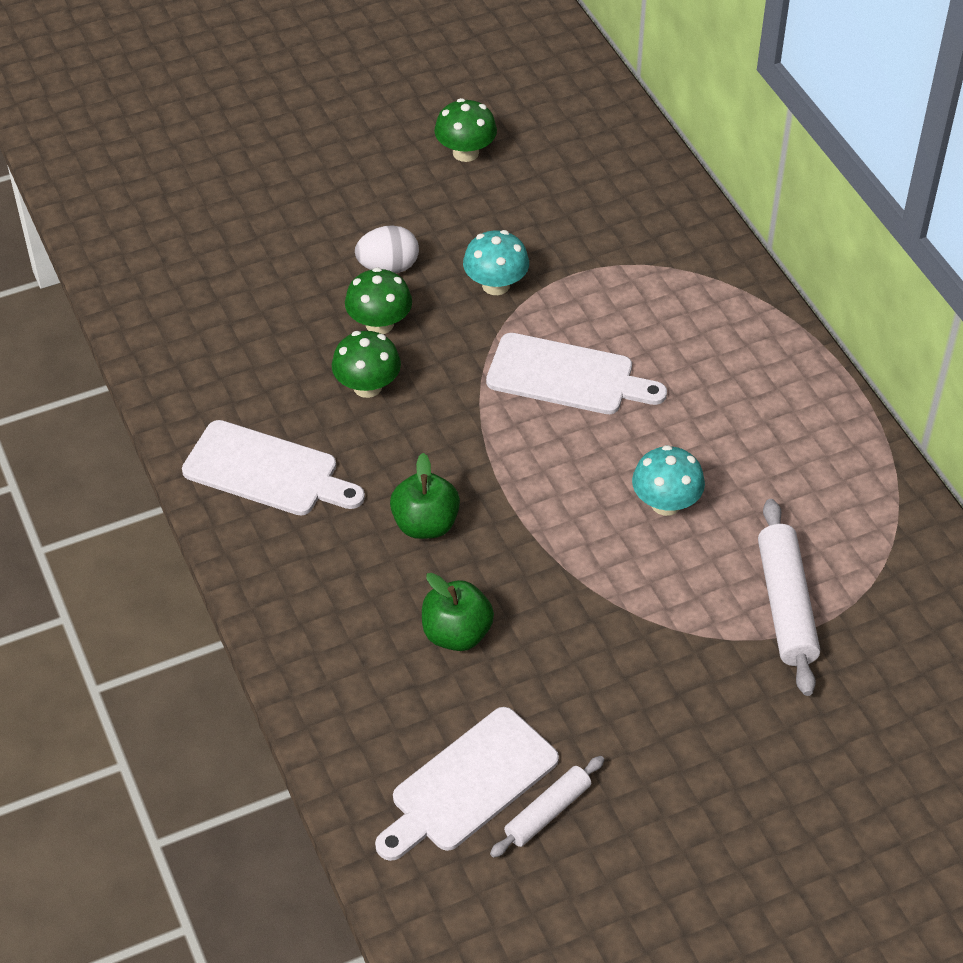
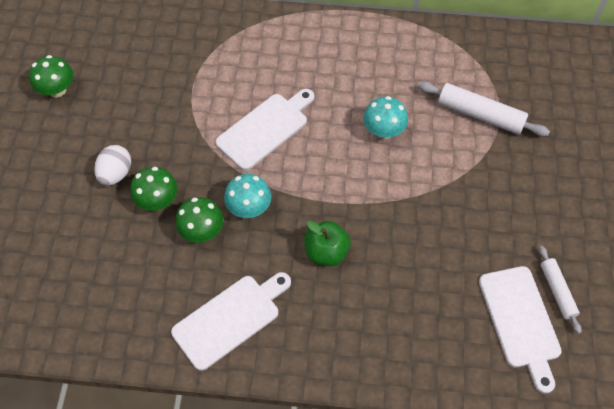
camera: 60 degrees left, 10 degrees up
green apple [422,573,494,651] -> none
turquoise mushroom [463,230,529,295] -> turquoise mushroom moved to [224,174,271,218]

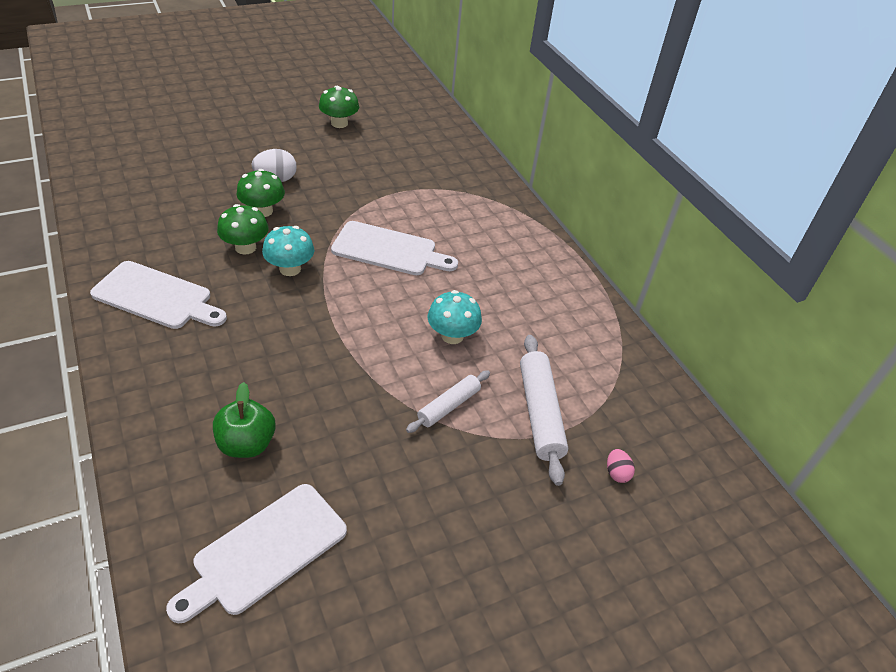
camera: 55 degrees right, 15 degrees down
green apple [304,221,350,266] -> green apple moved to [213,382,276,458]
white rolling pin [539,246,582,334] -> white rolling pin moved to [406,370,490,433]
none -> pink egg [607,449,635,483]

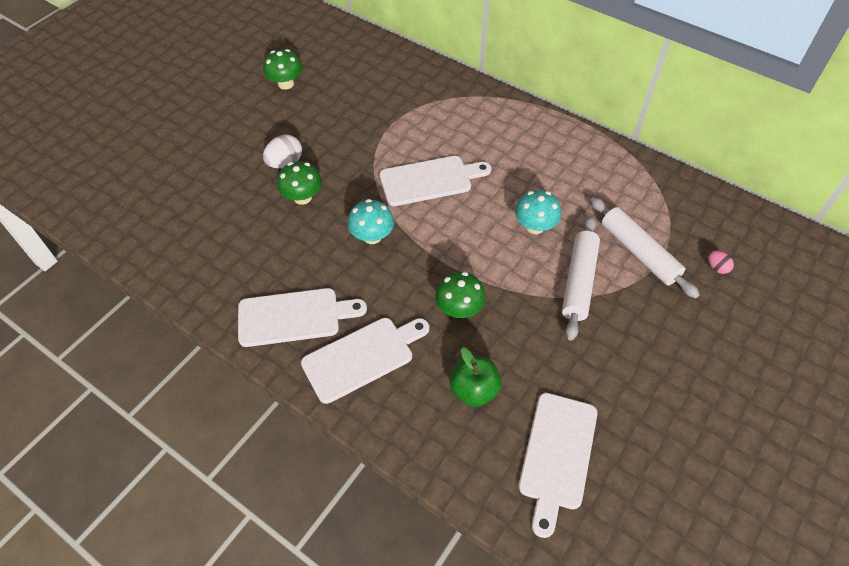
camera: 25 degrees left, 10 degrees up
green mushroom [217,204,269,255] -> green mushroom moved to [435,272,485,318]
white rolling pin [406,370,490,433] -> white rolling pin [562,216,600,341], size x1.61
none -> white cutting board [301,318,429,404]

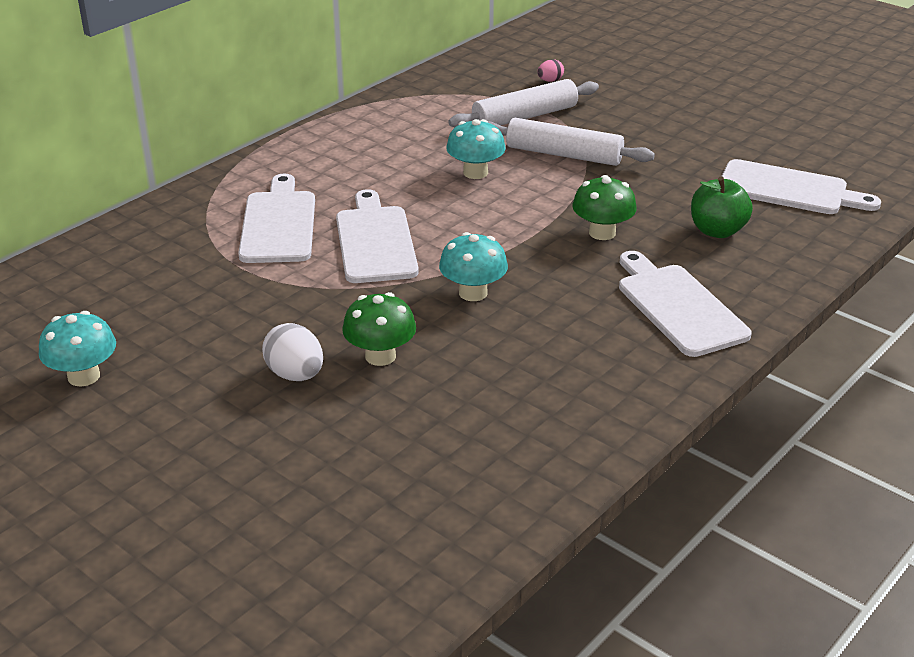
camera: 85 degrees left, 20 degrees down
white cutting board [238,288,367,347] -> white cutting board moved to [238,174,315,263]
green mushroom [263,49,302,90] -> turquoise mushroom [39,311,116,387]

